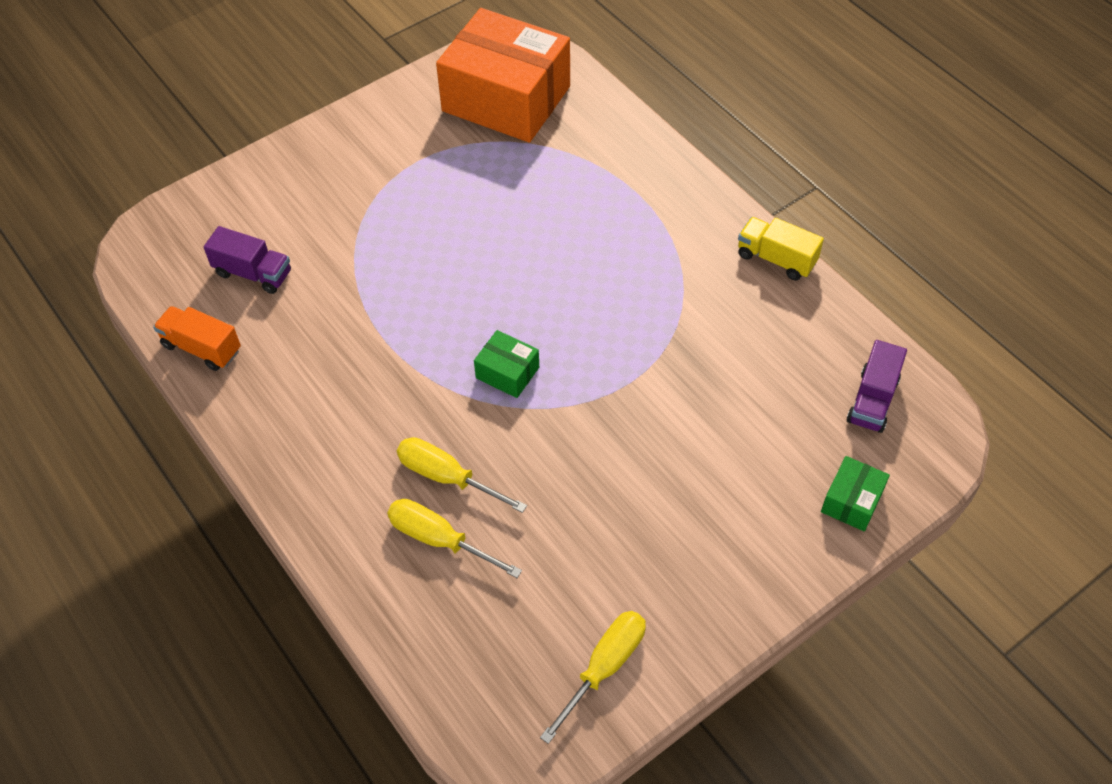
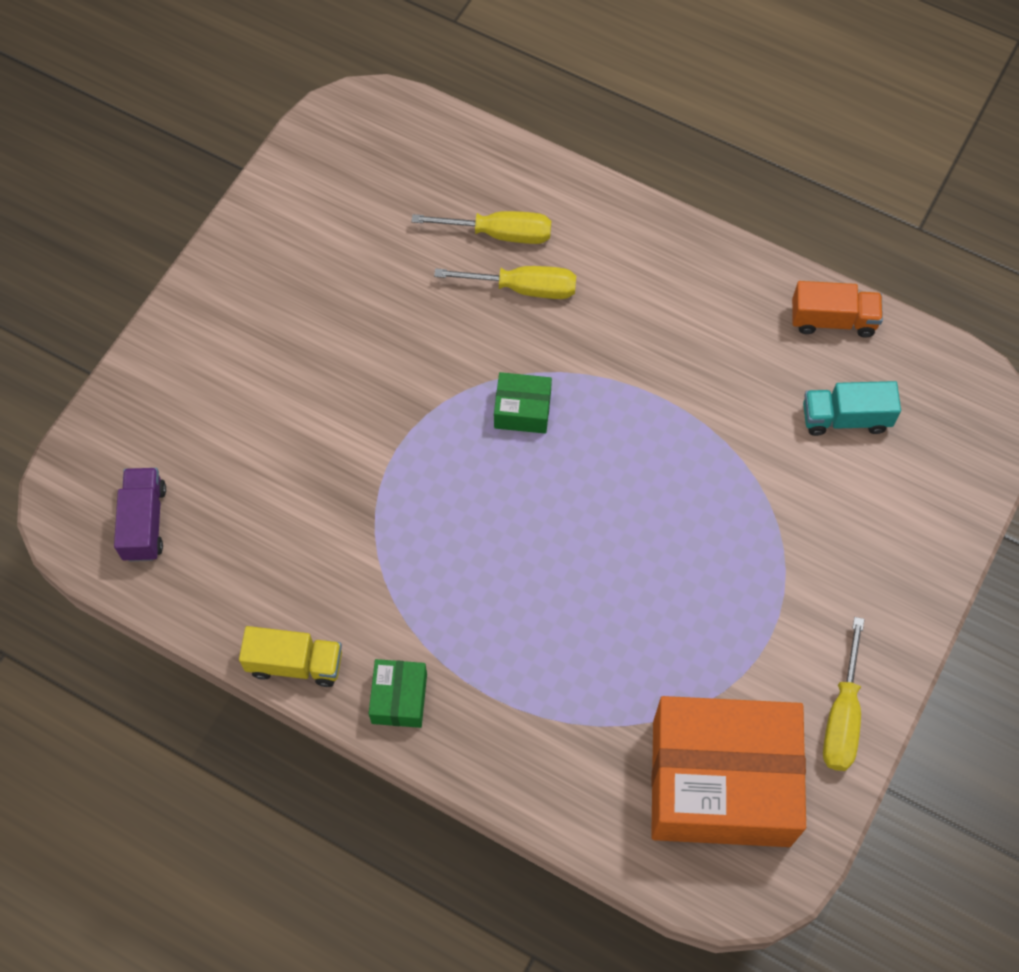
camera: 155 degrees right, 10 degrees up
purple truck [204,226,291,294] -> turquoise truck [803,381,901,436]
yellow screwdriver [540,611,646,744] -> yellow screwdriver moved to [823,617,864,771]
green box [821,456,890,531] -> green box moved to [369,659,427,728]

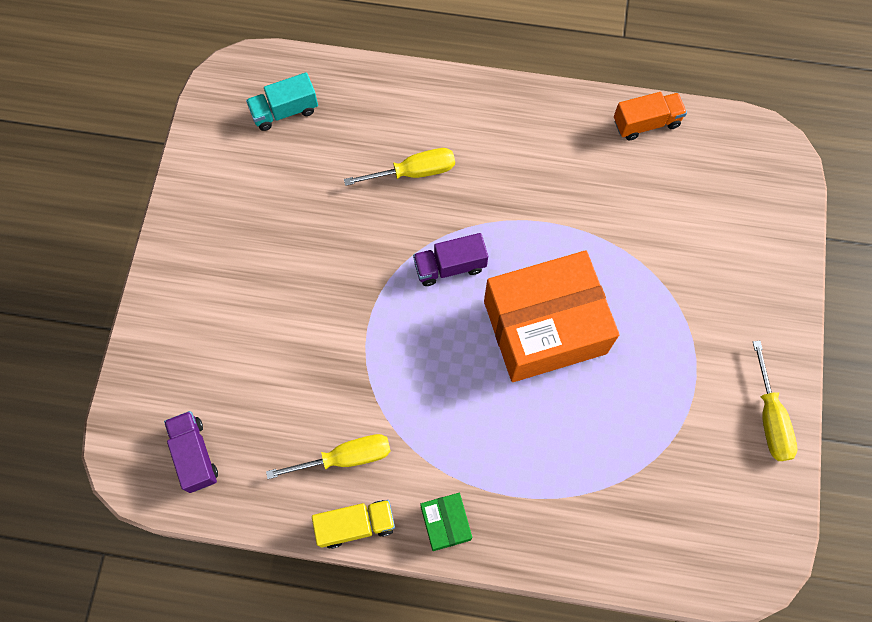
camera: 20 degrees left, 5 degrees up
yellow screwdriver [412,211,551,244] -> yellow screwdriver moved to [266,434,391,479]
green box [494,372,552,434] -> purple truck [413,233,488,286]
orange box [651,696,806,847] -> orange box moved to [484,250,620,382]
turquoise truck [803,381,901,436] -> turquoise truck moved to [246,72,318,131]

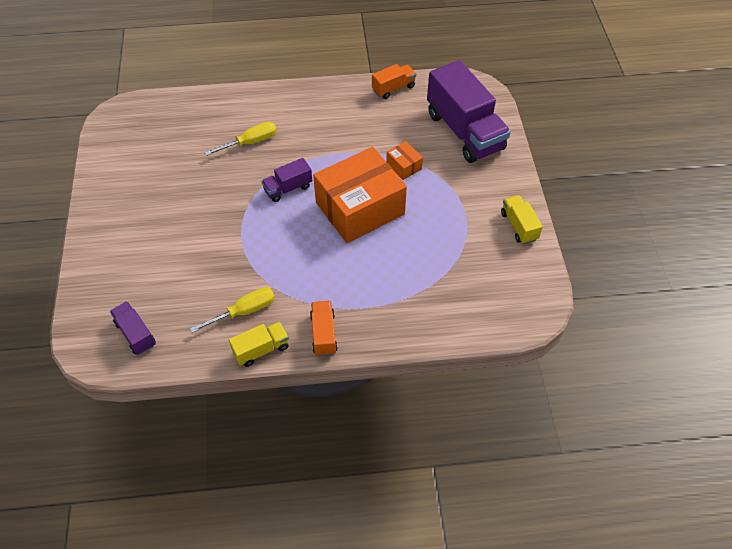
camera: 15 degrees left, 15 degrees down
turquoise truck [246,72,318,131] -> none
green box [420,493,472,551] -> orange truck [310,301,338,356]
yellow screwdriver [753,341,797,461] -> yellow truck [501,195,543,244]
none -> orange box [386,141,423,180]
none -> purple truck [427,60,511,163]

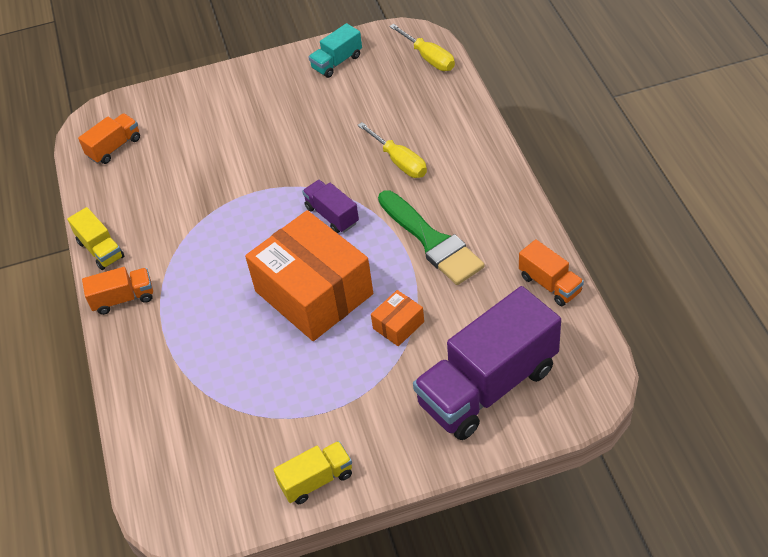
camera: 85 degrees right, 5 degrees down
purple truck [110,301,156,355] -> orange truck [78,113,140,164]
yellow screwdriver [190,287,275,333] -> yellow screwdriver moved to [389,24,455,71]
none -> turquoise truck [309,23,362,78]
none -> green brush [378,190,485,285]

